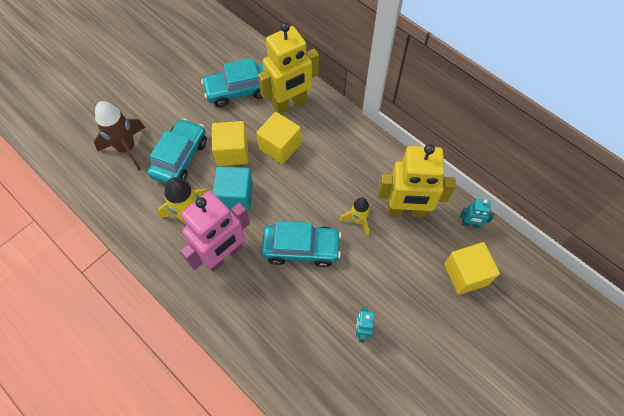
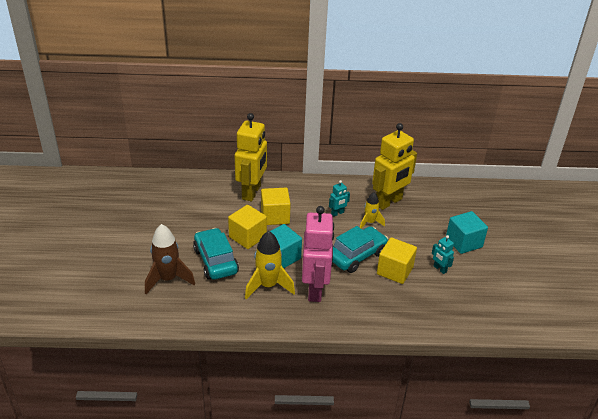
camera: 45 degrees left, 25 degrees down
turquoise car [201,58,264,107] -> none
yellow cube [444,242,500,295] -> yellow cube moved to [377,238,417,284]
turquoise robot [460,199,494,228] -> turquoise robot moved to [329,180,350,217]
none -> turquoise cube [446,211,488,254]

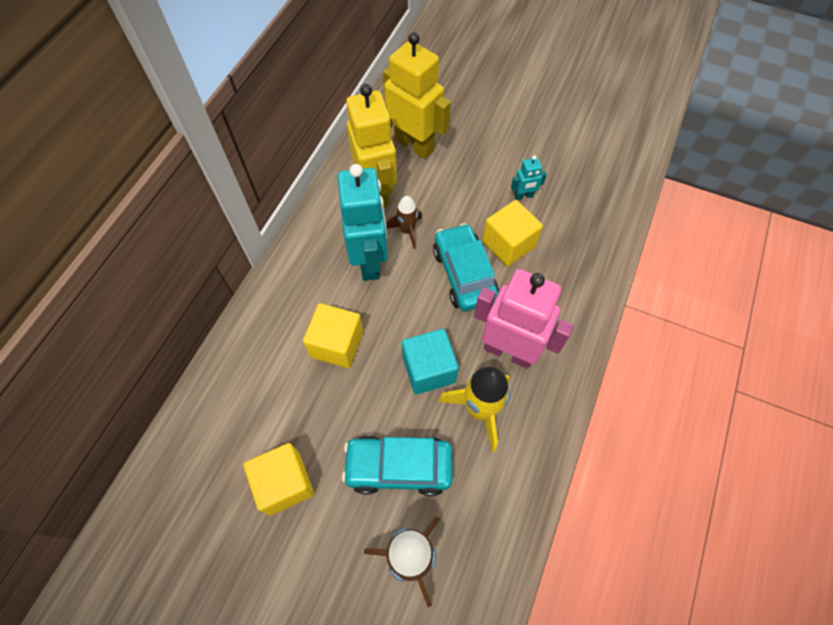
camera: 65 degrees left, 25 degrees up
yellow cube [228,205,267,249] -> yellow cube moved to [243,443,314,516]
yellow robot [235,113,267,202] -> yellow robot moved to [383,32,451,159]
turquoise robot [329,180,350,217] -> turquoise robot [337,164,388,281], size x2.29
yellow rocket [360,192,385,229] -> brown rocket [386,196,422,249]
turquoise cube [446,211,488,254] -> none

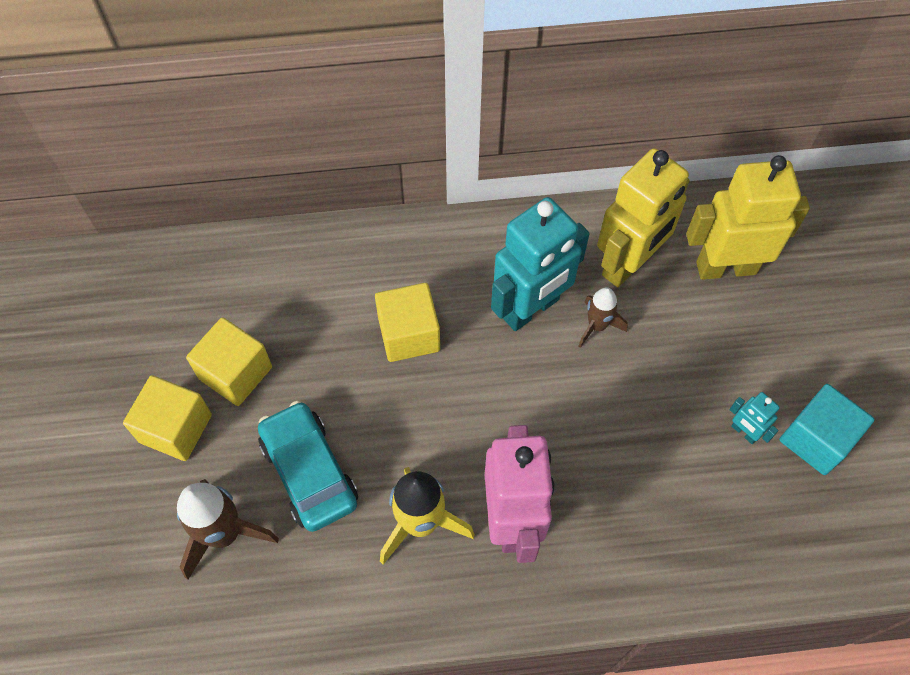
camera: 60 degrees right, 0 degrees up
yellow robot [383,32,451,159] -> yellow robot turned 105 degrees counterclockwise [686,155,810,280]
turquoise cube [402,329,459,394] -> turquoise cube moved to [780,384,875,475]
turquoise car [433,223,499,311] -> none
yellow cube [482,200,543,267] -> yellow cube moved to [123,375,212,461]

